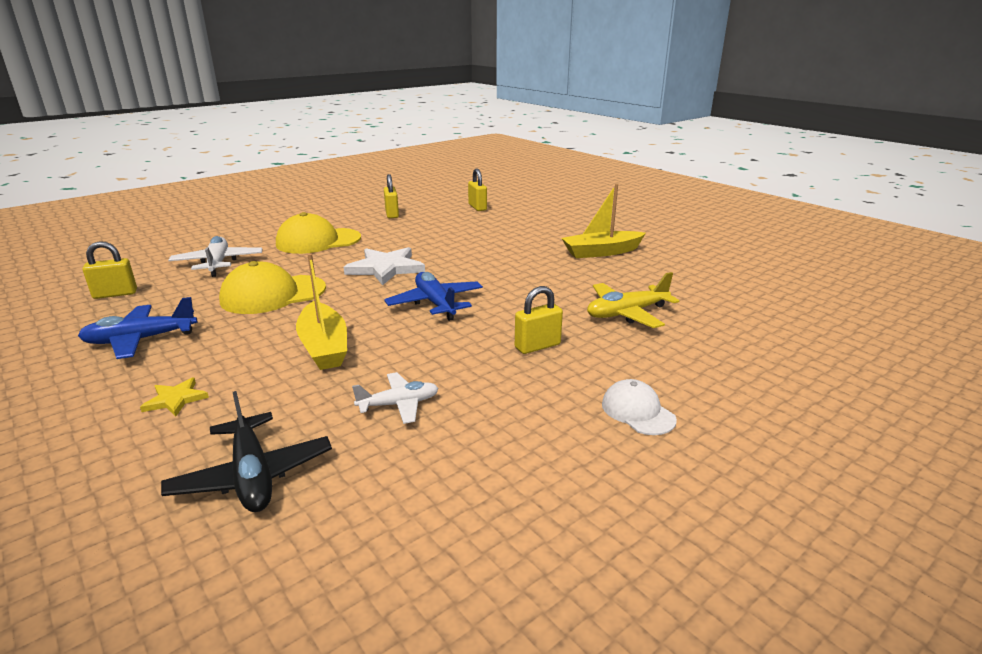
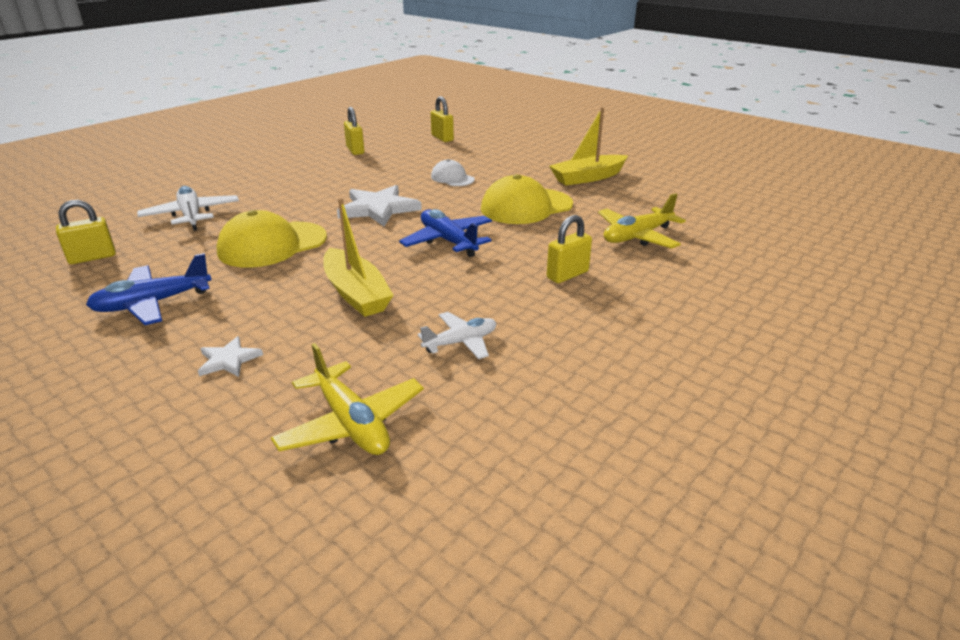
camera: 10 degrees left, 5 degrees up
yellow star [140,377,209,417] -> white star [198,336,263,377]
black plane [161,391,332,512] -> yellow plane [271,343,424,455]
yellow cap [276,212,361,254] -> yellow cap moved to [481,174,573,224]
white cap [602,379,677,435] -> white cap moved to [431,159,475,186]

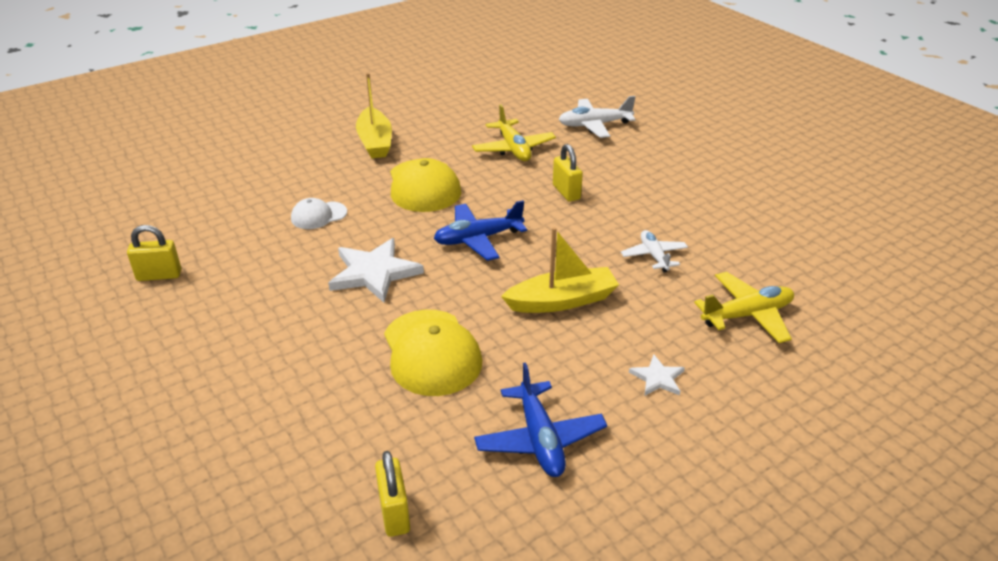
camera: 75 degrees left, 5 degrees up
white plane [137,186,239,231] -> white plane moved to [559,96,636,138]
yellow padlock [431,96,454,142] -> none

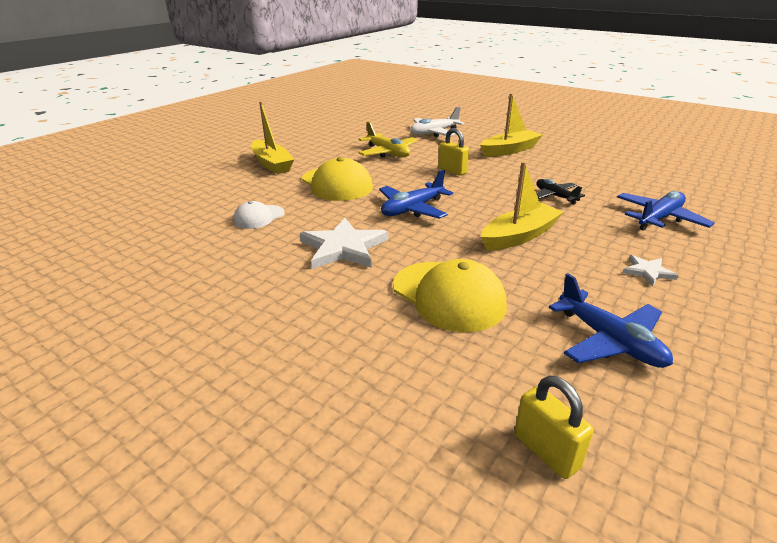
camera: 20 degrees left, 5 degrees down
yellow padlock [127,225,181,281] -> none
white plane [621,230,688,272] -> black plane [536,179,585,205]
yellow plane [694,272,794,343] -> blue plane [617,191,714,231]
none -> yellow boat [480,93,543,157]

